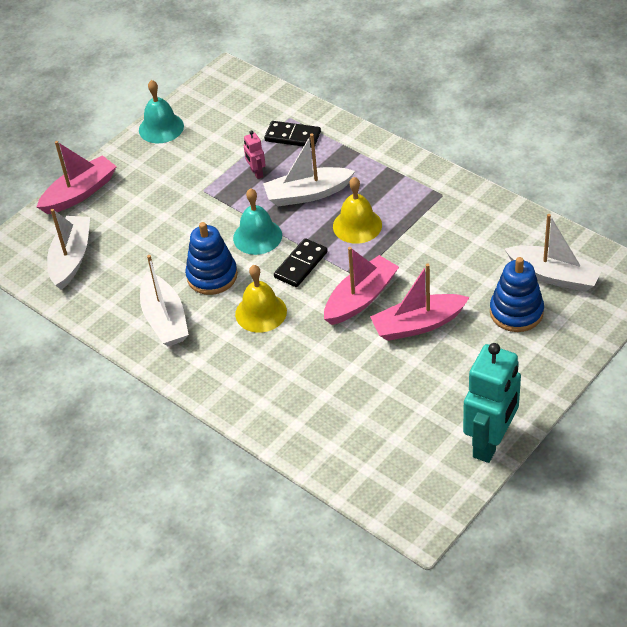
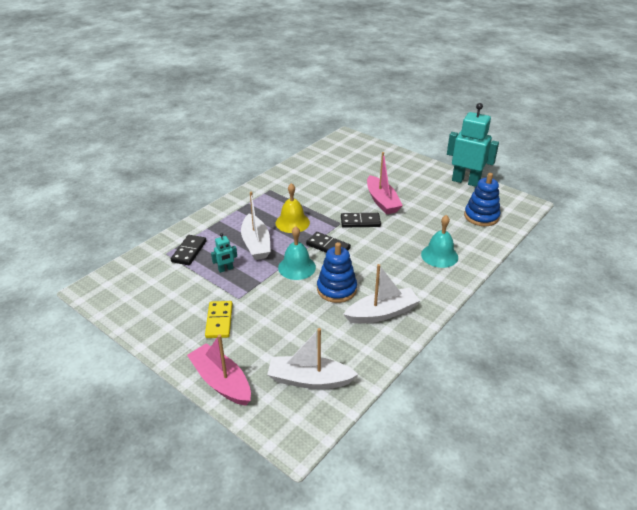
camera: 95 degrees left, 10 degrees down
turquoise bell [139,80,184,143] -> turquoise bell moved to [421,215,458,268]
yellow bell [235,265,287,333] -> none
pink robot [244,130,266,179] -> turquoise robot [211,233,237,273]
pink boat [324,247,399,325] -> black domino [341,213,381,228]
blue stacking toy [490,257,544,332] -> blue stacking toy moved to [464,173,500,226]
white boat [505,214,603,292] -> none
none -> yellow domino [205,301,233,338]

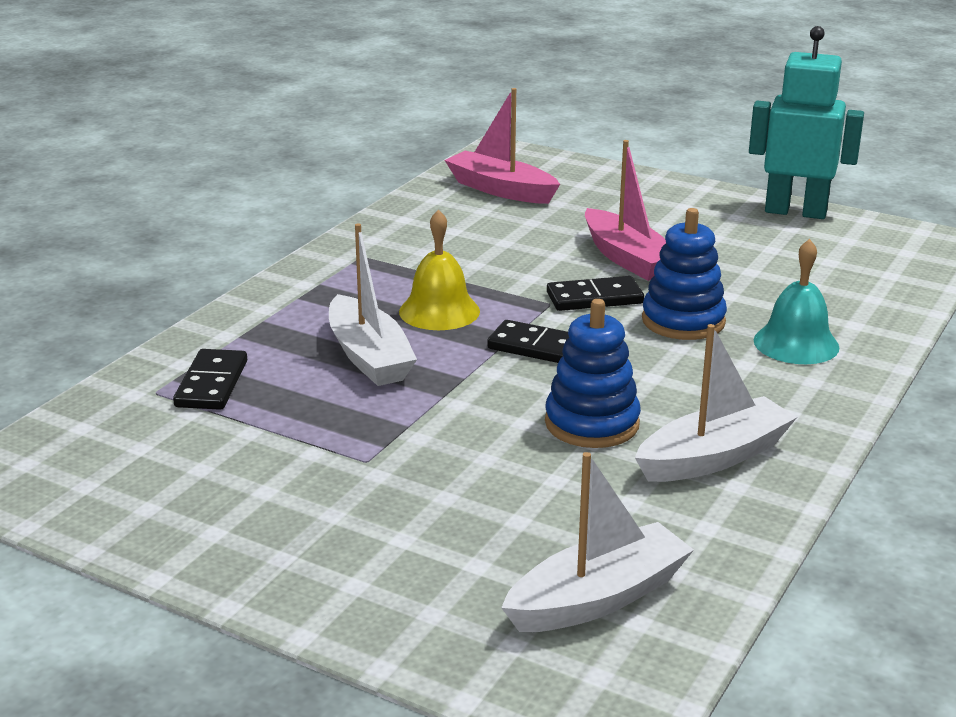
camera: 10 degrees left, 10 degrees down
pink boat [187,334,251,406] -> pink boat moved to [445,88,560,204]
yellow domino [205,301,233,338] -> none
turquoise robot [211,233,237,273] -> none
white boat [267,328,358,389] -> white boat turned 150 degrees clockwise [501,452,694,632]
turquoise bell [278,226,316,280] -> none
blue stacking toy [464,173,500,226] -> blue stacking toy moved to [642,208,727,340]

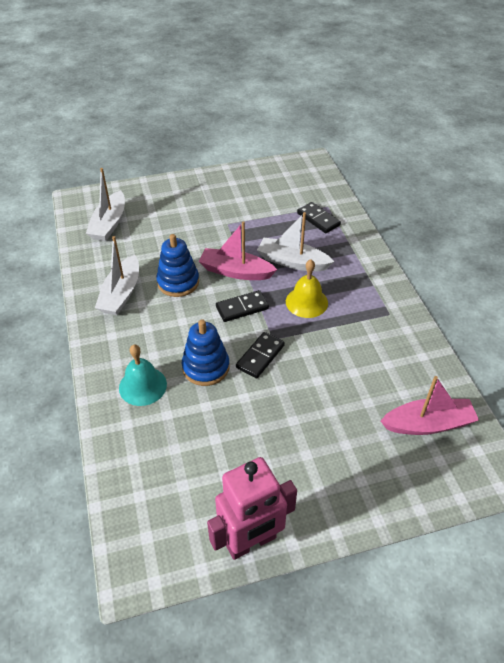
camera: 135 degrees right, 20 degrees up
pink boat [585,140,666,281] -> pink boat moved to [198,221,277,280]
turquoise robot [749,26,864,219] -> pink robot [207,457,297,560]

